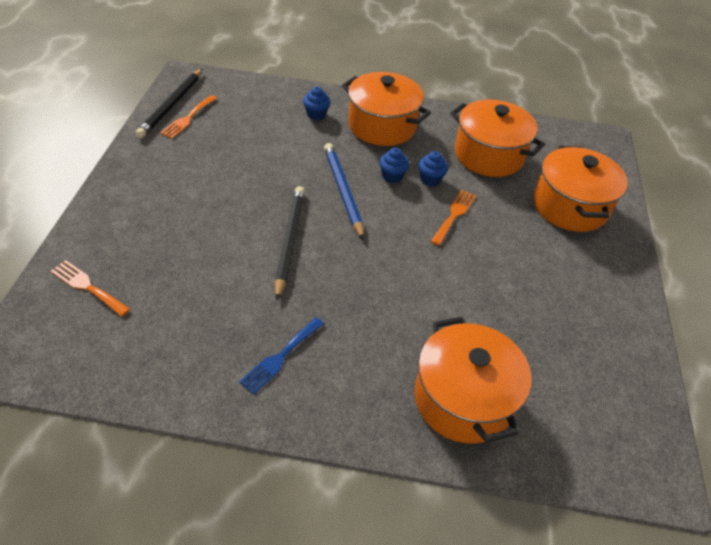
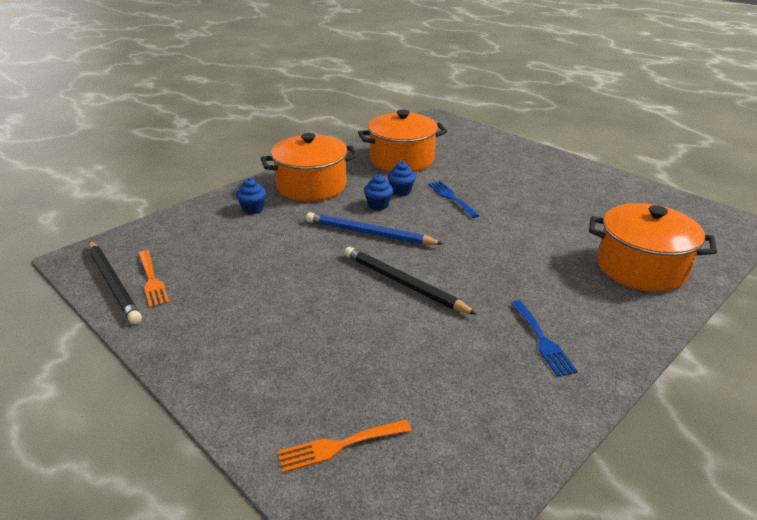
camera: 50 degrees left, 15 degrees down
orange fork [431,190,476,246] -> blue fork [428,181,480,218]
orange pot [534,146,628,232] -> none

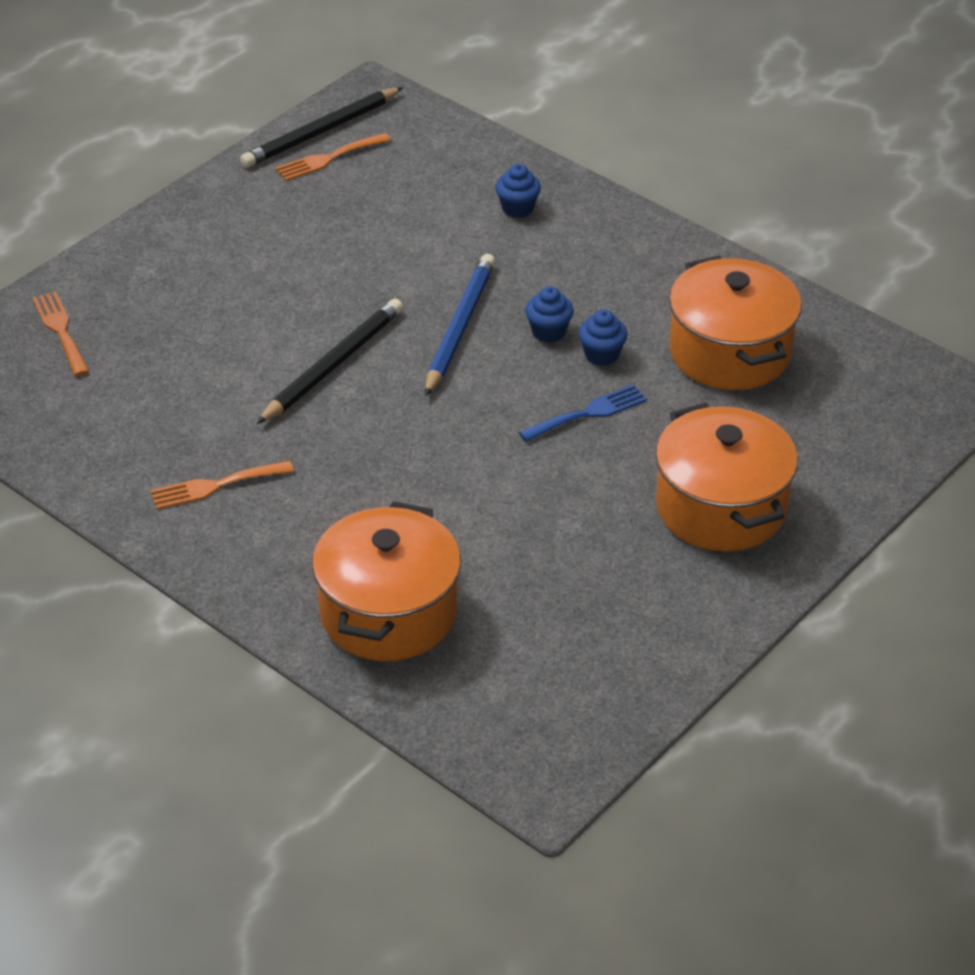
camera: 85 degrees right, 10 degrees up
orange pot [261,133,358,201] -> orange pot moved to [655,403,798,551]
blue fork [511,300,578,377] -> orange fork [150,461,294,509]

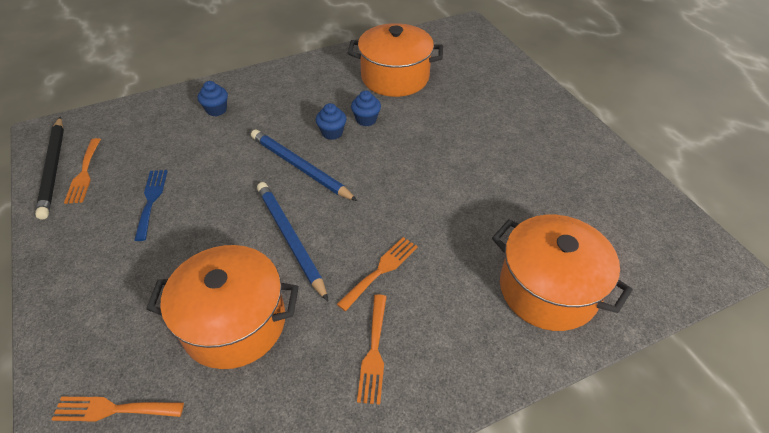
camera: 65 degrees left, 5 degrees up
black pencil [257,299,403,424] -> blue pencil [257,182,328,301]
blue fork [519,384,647,442] -> blue fork moved to [134,170,168,241]
orange pot [655,403,798,551] -> orange pot moved to [146,245,299,369]
none -> orange fork [337,237,418,311]

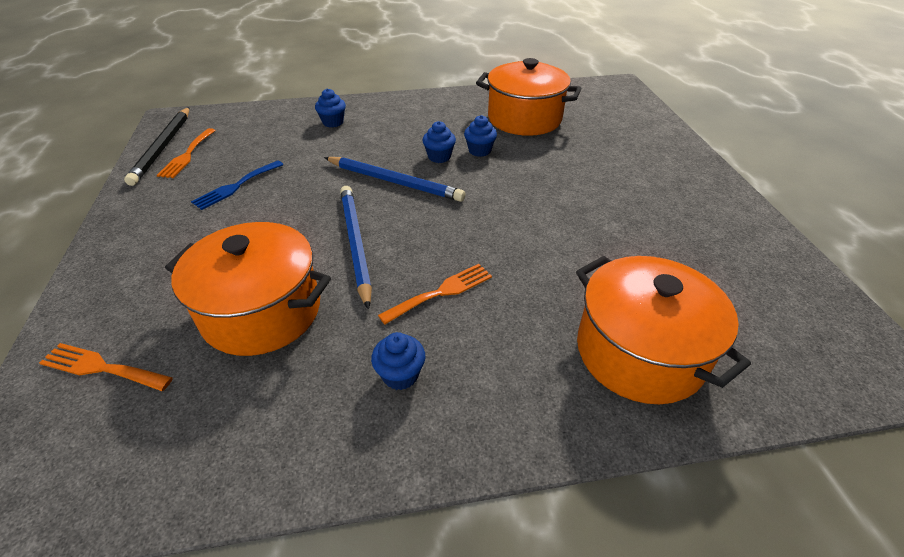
camera: 15 degrees right, 5 degrees down
blue fork [134,170,168,241] -> blue fork turned 150 degrees counterclockwise [191,160,284,210]
blue pencil [251,129,357,201] -> blue pencil turned 150 degrees clockwise [324,157,465,202]
orange fork [357,294,387,405] -> blue cupcake [371,332,426,390]

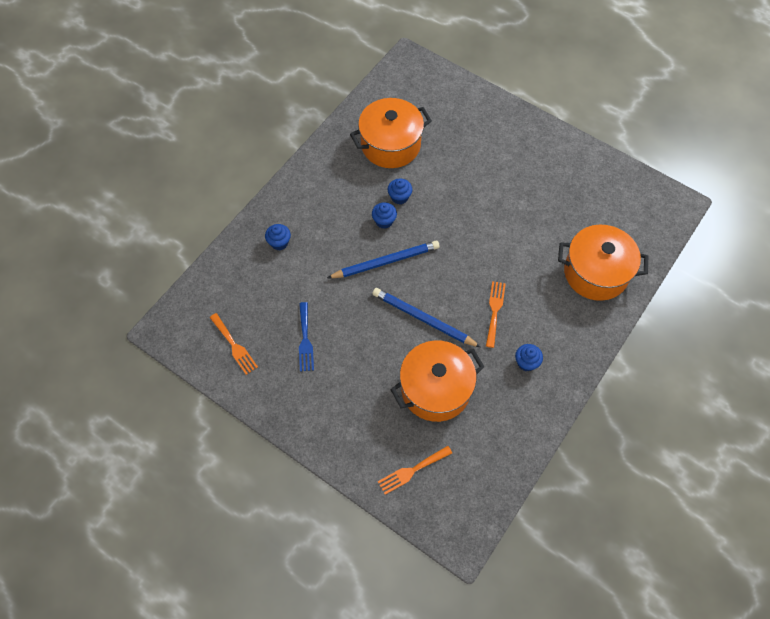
camera: 45 degrees left, 20 degrees up
black pencil [124,107,189,186] -> none

